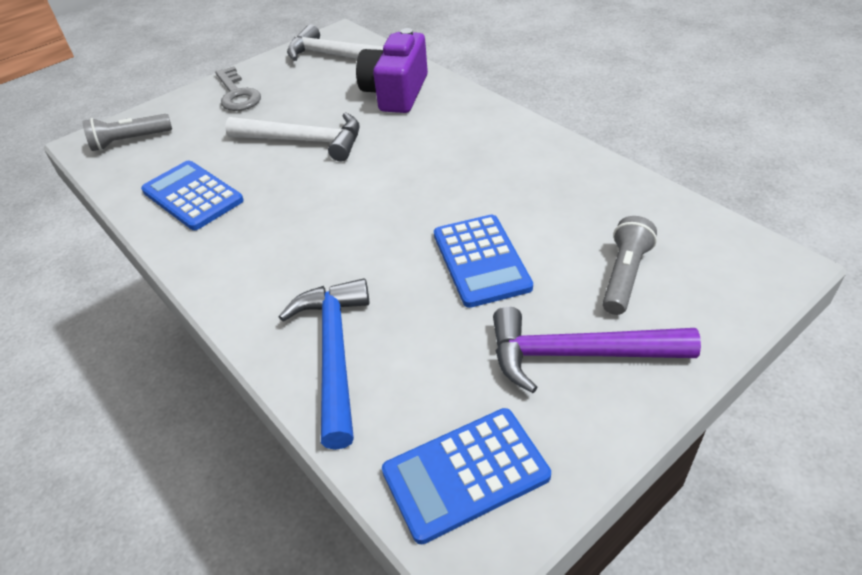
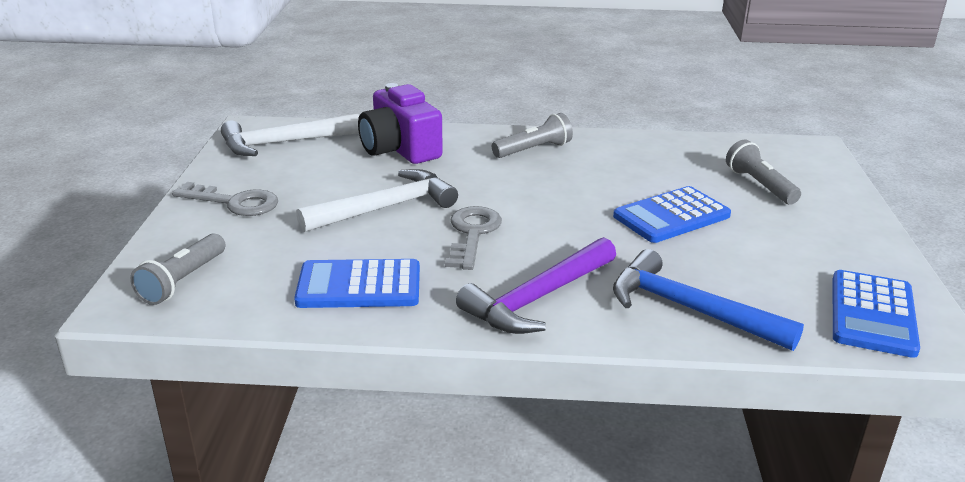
camera: 50 degrees left, 15 degrees down
blue calculator [434,215,533,308] -> blue calculator turned 120 degrees clockwise [613,186,731,243]
purple hammer [493,306,701,393] -> purple hammer moved to [456,237,616,334]
none -> grey key [445,206,502,270]
none -> grey flashlight [492,113,573,158]

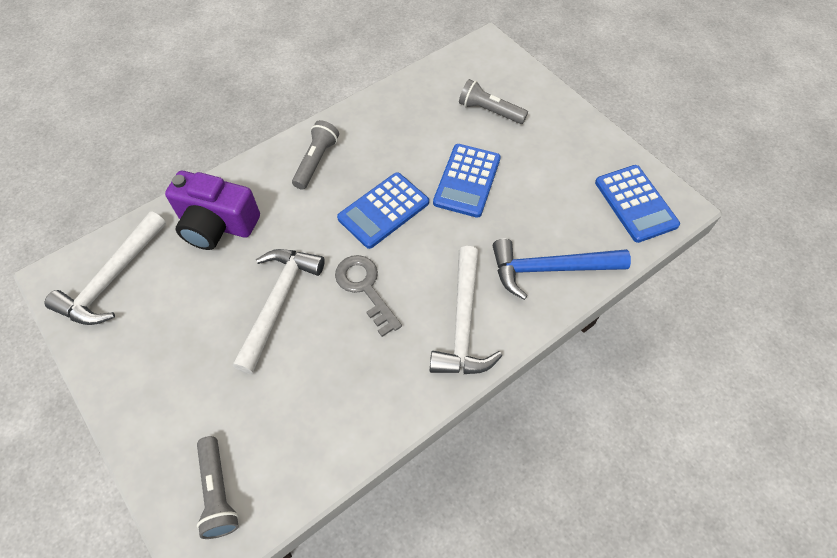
camera: 40 degrees left, 30 degrees up
grey key [172,182,278,216] -> none
blue calculator [294,259,420,308] -> blue calculator moved to [337,172,429,249]
purple hammer [456,237,616,334] -> white hammer [430,246,502,374]

